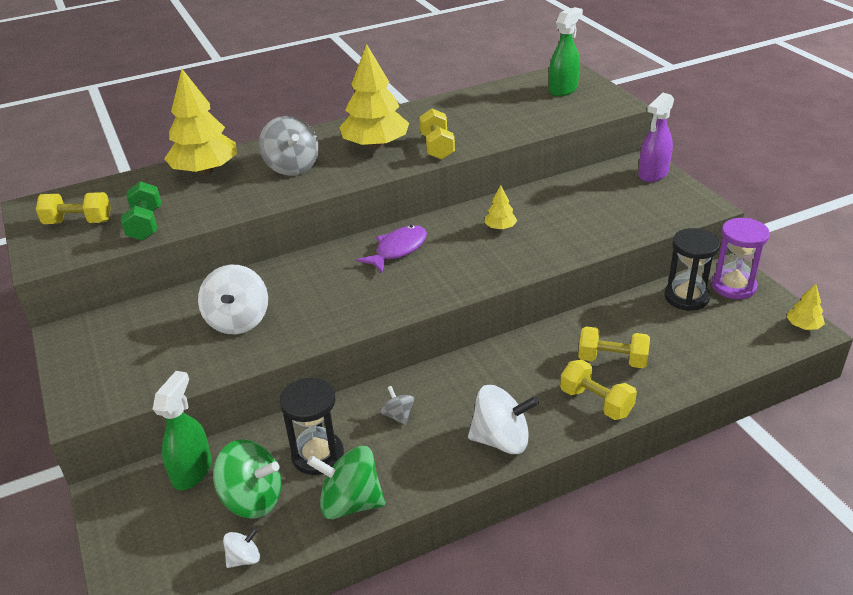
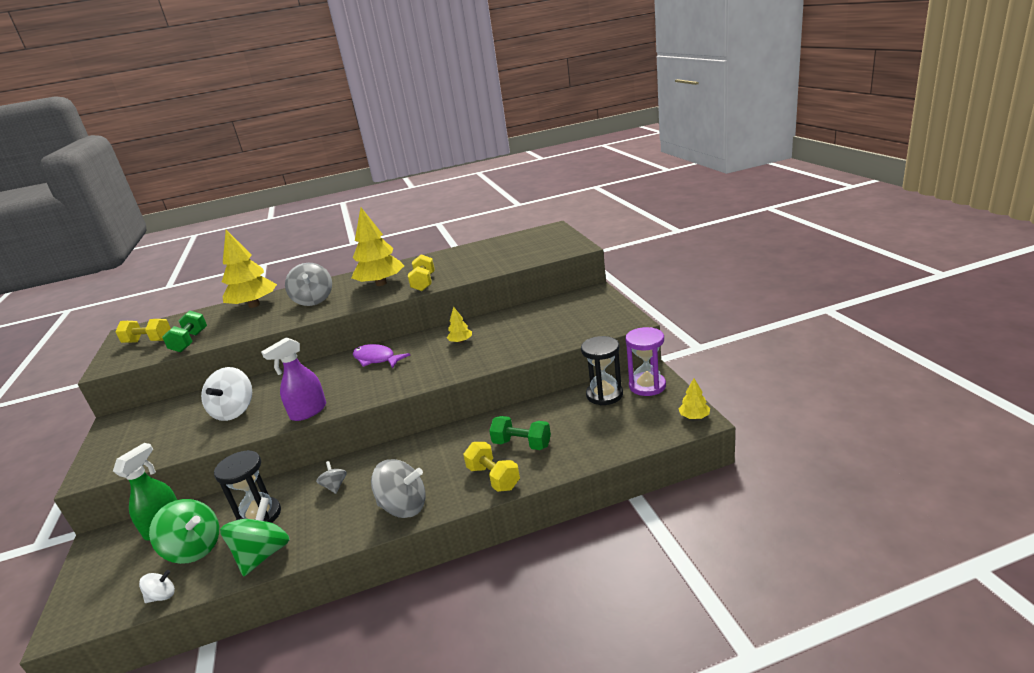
camera: 10 degrees right, 10 degrees down
green spinning top [307,446,385,520] -> green spinning top turned 90 degrees clockwise [220,497,290,576]
purple fish [357,225,427,273] -> purple fish turned 105 degrees counterclockwise [353,344,410,369]
white spinning top [468,385,539,454] -> grey spinning top [371,459,426,518]
green spray bottle [549,7,583,97] -> none
yellow dumbbell [578,326,650,368] -> green dumbbell [489,416,551,450]
purple spray bottle [638,93,674,182] -> purple spray bottle moved to [261,337,326,421]

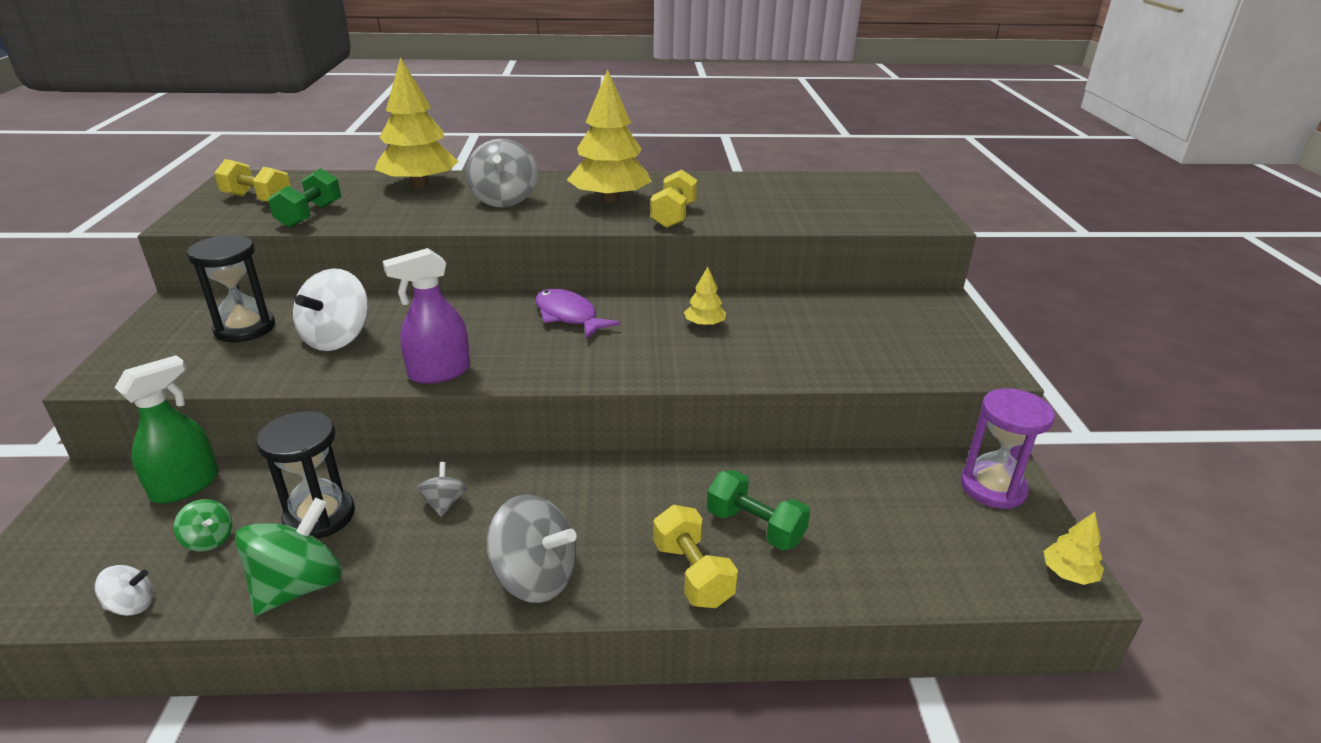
camera: 10 degrees right, 5 degrees up
green spinning top [149,499,219,564] -> green spinning top [174,499,232,551], size x0.51
black hourglass [581,336,623,405] -> black hourglass moved to [187,235,275,342]

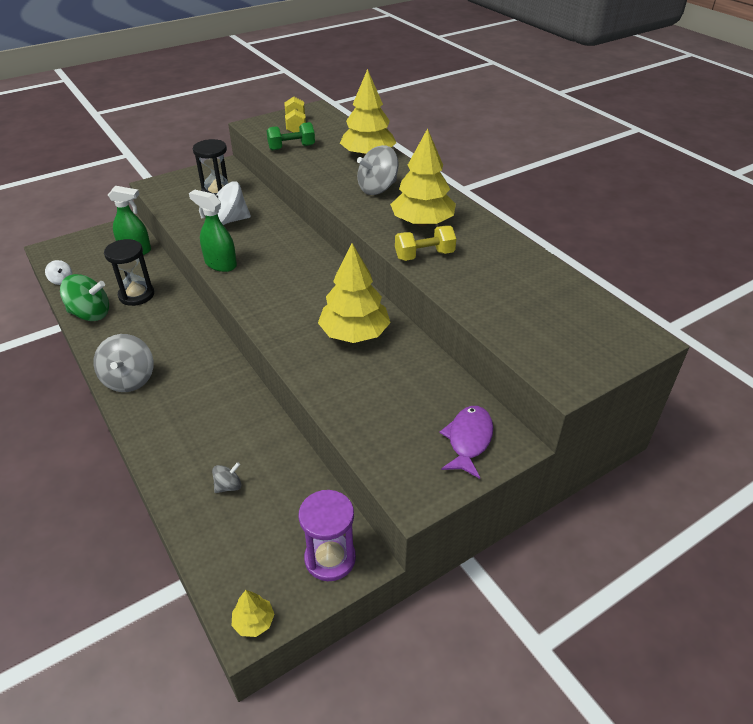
camera: 60 degrees right, 10 degrees up
green spinning top [174,499,232,551] -> none
purple spray bottle [383,248,470,384] -> green spray bottle [189,190,237,272]
grey spinning top [417,462,467,517] -> grey spinning top moved to [212,462,241,493]
purple fish [535,289,620,339] -> purple fish moved to [439,406,493,479]
yellow dumbbell [653,505,738,608] -> none
yellow tree [684,267,726,327] -> yellow tree [318,243,391,343], size x2.23
green dumbbell [707,470,810,551] -> none

